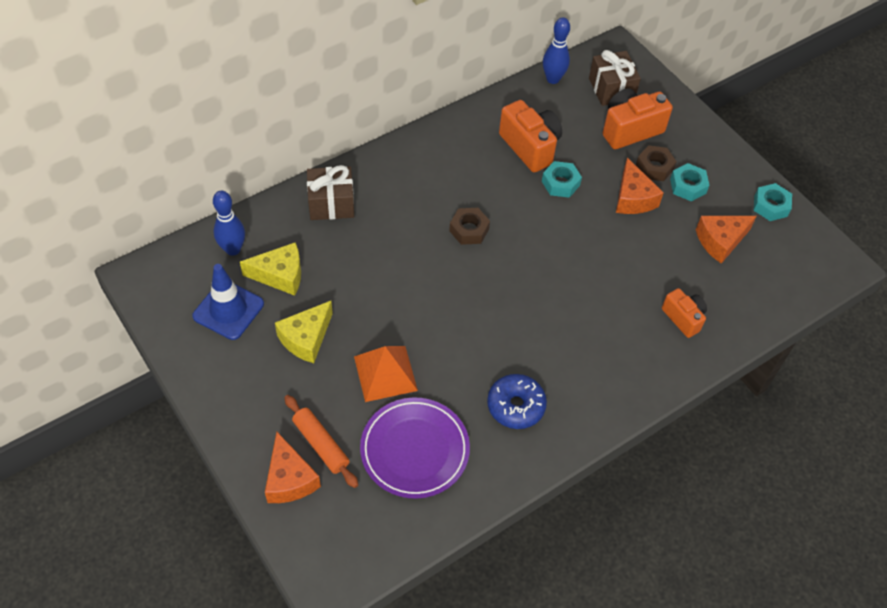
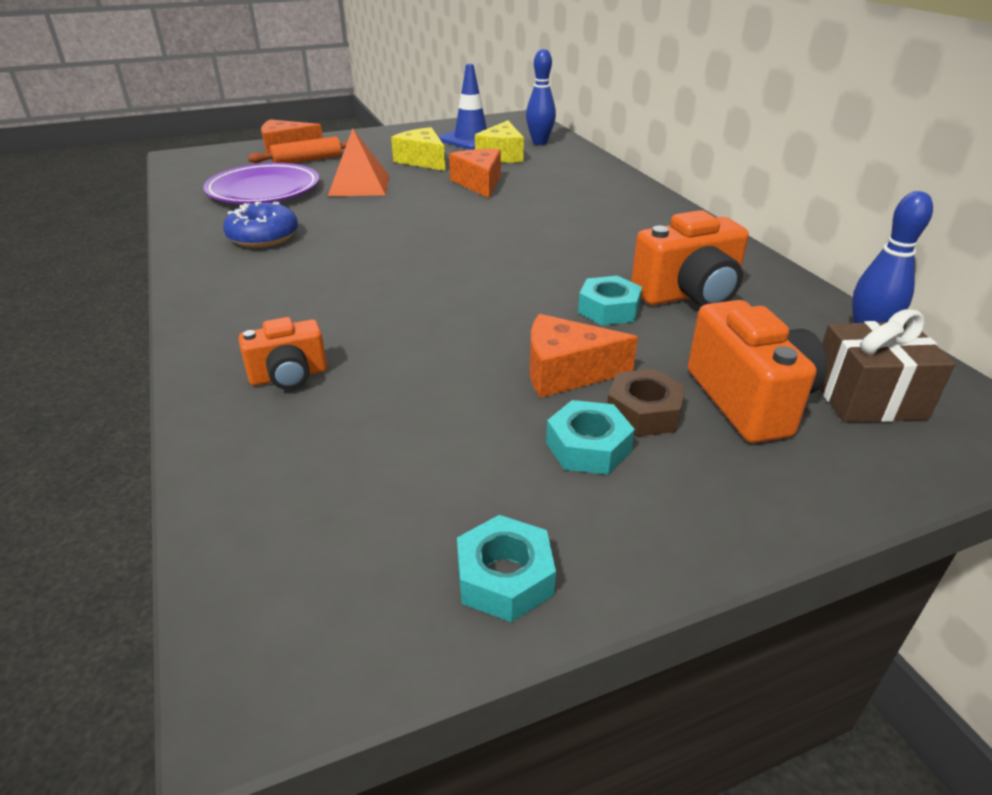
camera: 105 degrees right, 20 degrees down
brown gift [307,165,354,220] -> none
brown nut [449,208,490,245] -> none
orange cheese [696,216,757,264] -> orange cheese moved to [449,149,501,198]

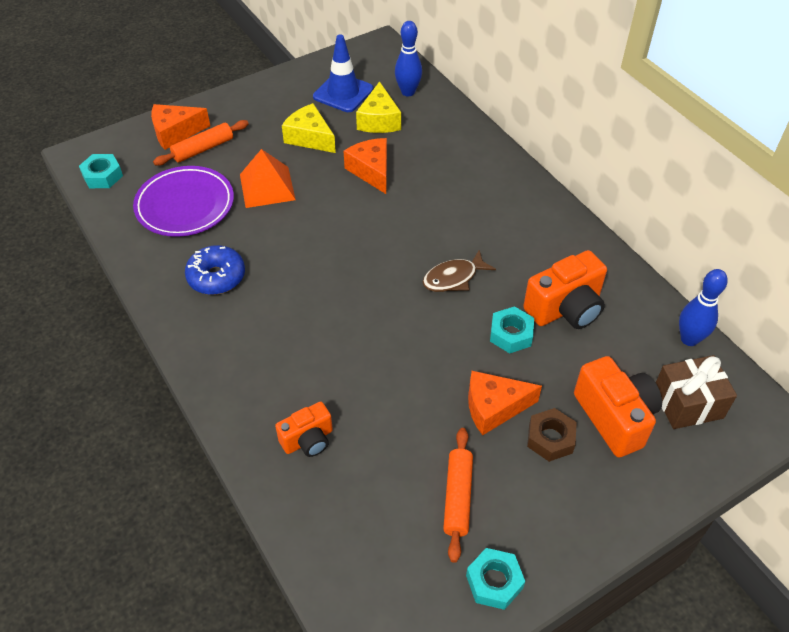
camera: 10 degrees left, 15 degrees up
turquoise nut [546,400,635,475] -> turquoise nut moved to [79,154,123,188]
none -> brown fish [422,250,496,292]
none -> orange rolling pin [443,428,473,563]

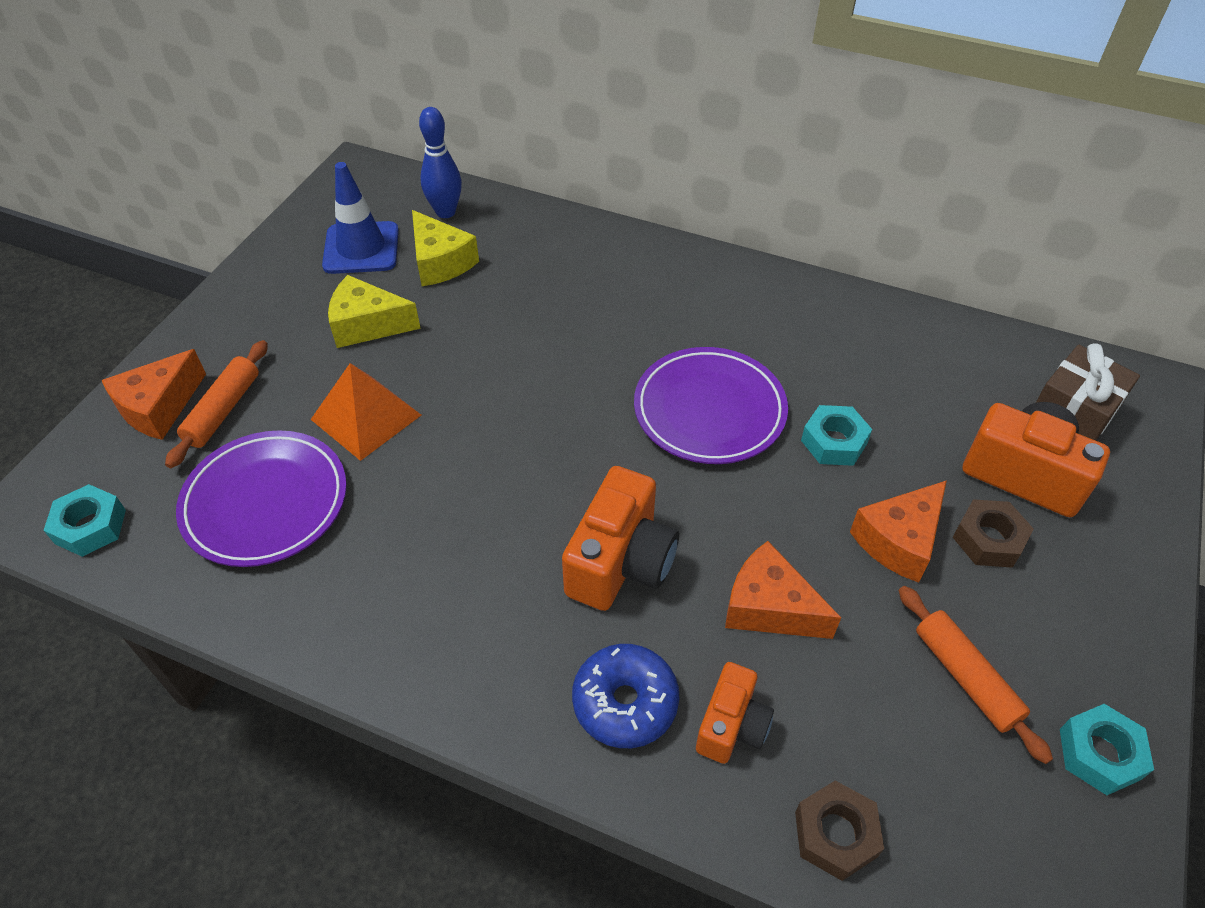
camera: 35 degrees left, 0 degrees up
blue donut [185,245,245,295] -> blue donut moved to [572,644,679,748]
orange cheese [344,138,387,194] -> orange cheese moved to [725,541,841,639]
brown fish [422,250,496,292] -> purple plate [634,347,788,464]
orange camera [523,250,607,329] -> orange camera moved to [562,466,679,611]
blue bowling pin [679,269,728,346] -> none
none -> brown nut [795,781,884,881]

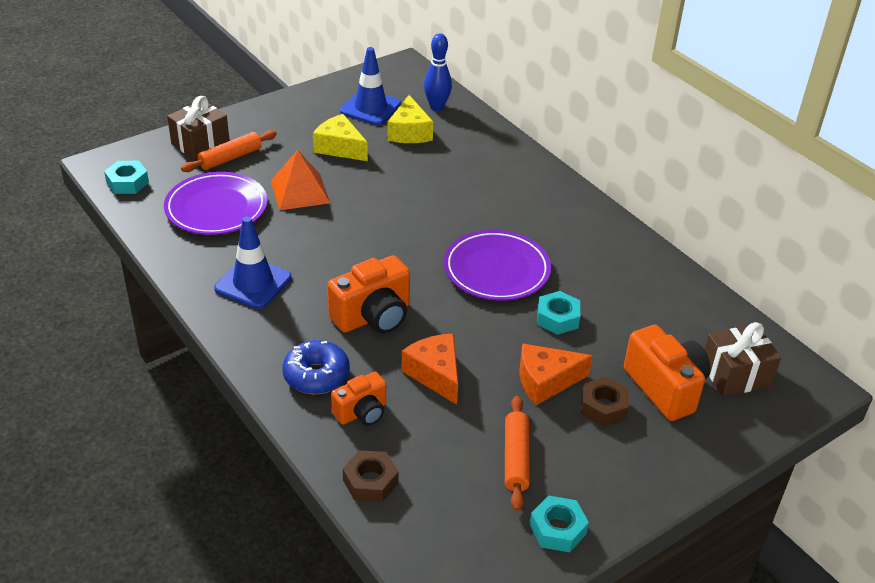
camera: 30 degrees right, 10 degrees down
orange cheese [102,349,206,440] -> brown gift [167,96,230,160]
none -> blue traffic cone [214,216,292,309]

